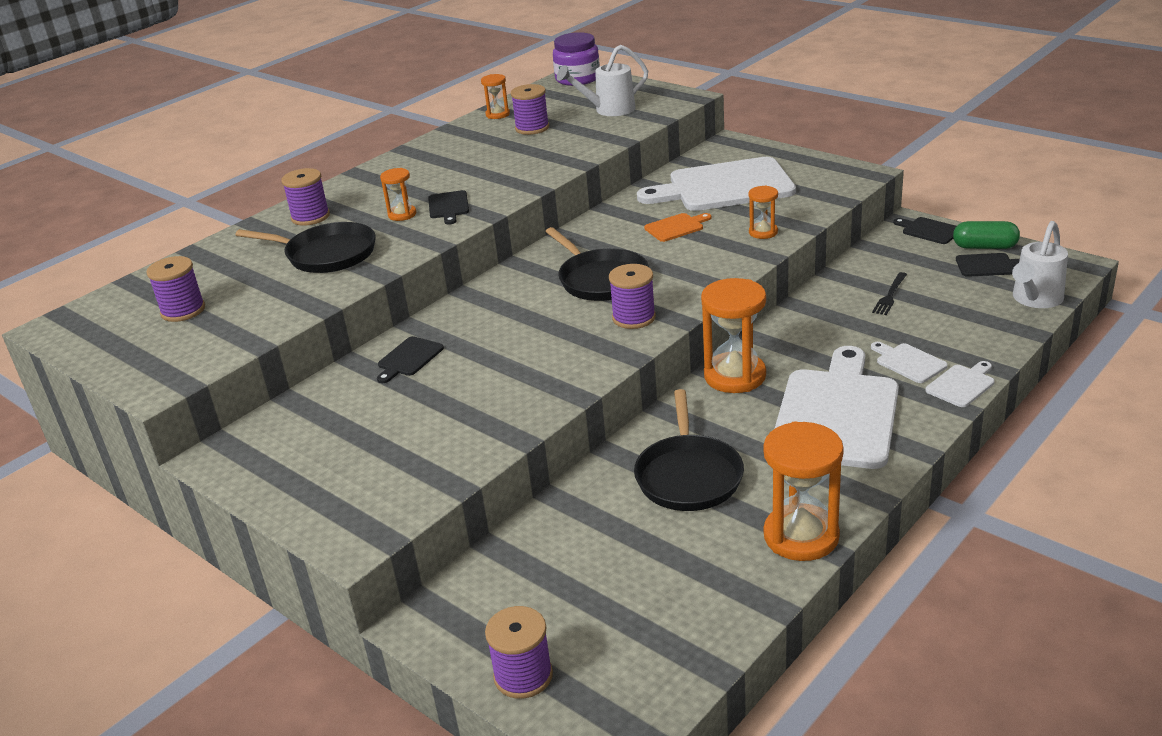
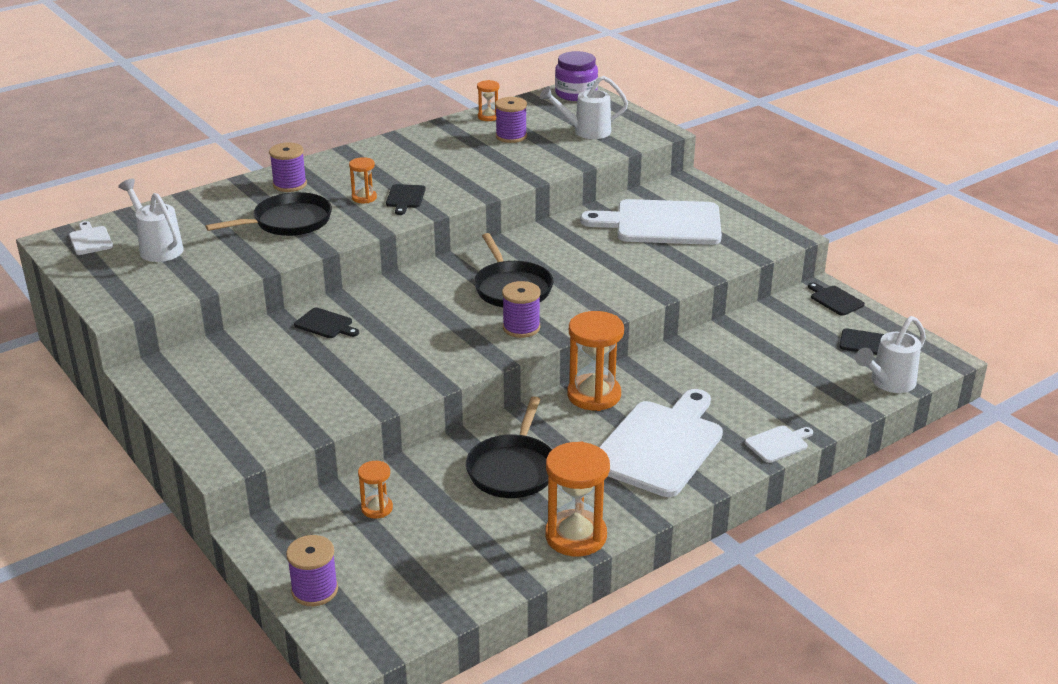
camera: 10 degrees right, 0 degrees up
purple spool [146,256,205,322] -> white watering can [118,179,184,262]
black pan [235,222,376,273] -> black pan turned 60 degrees counterclockwise [206,192,332,236]
black cutting board [377,336,444,383] -> black cutting board turned 105 degrees counterclockwise [294,307,359,338]
orange cutting board [644,213,711,242] -> none
orange hourglass [749,186,778,239] -> orange hourglass moved to [358,461,393,519]
white cutting board [871,342,948,383] -> white cutting board moved to [69,221,113,255]
black fork [872,272,907,315] -> none
green capsule [953,221,1020,249] -> none

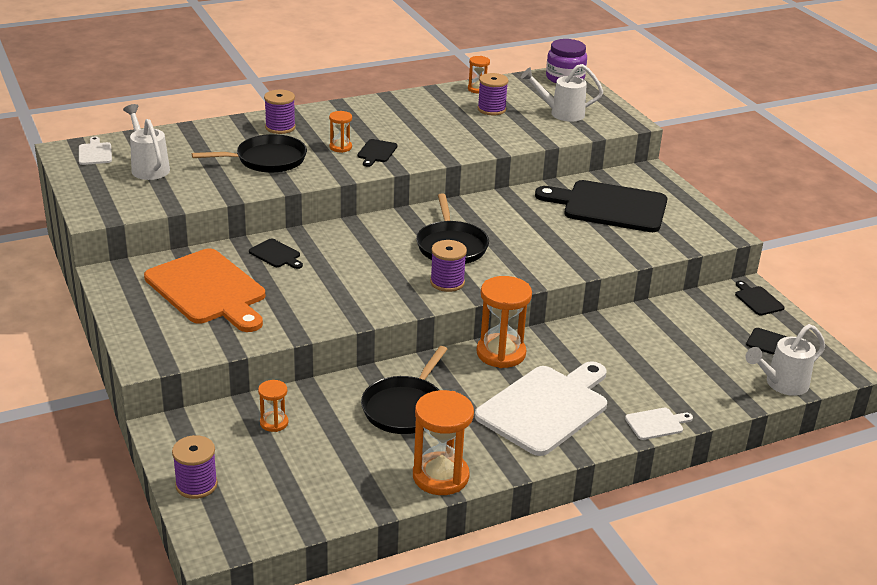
camera: 10 degrees right, 0 degrees up
white cutting board [580,199,722,245] -> black cutting board [535,180,667,232]
none -> orange cutting board [144,248,265,332]

